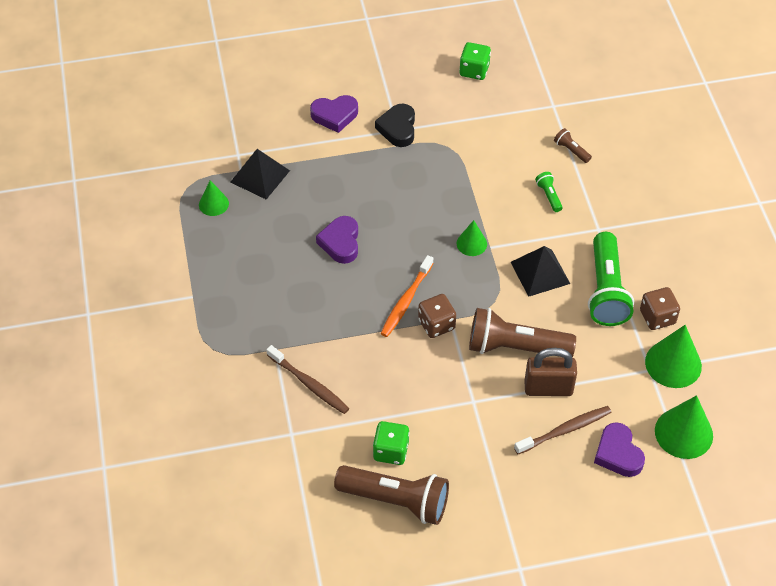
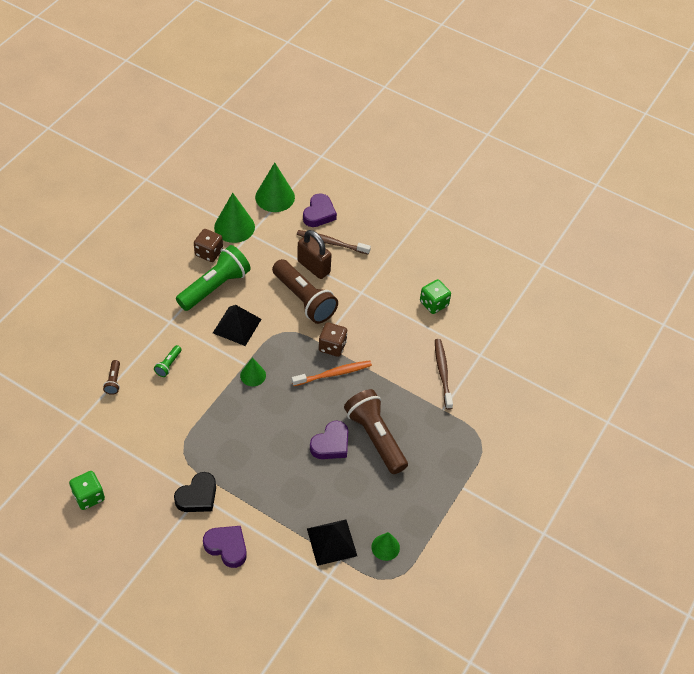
camera: 140 degrees left, 0 degrees up
brown flashlight [334,465,449,525] -> brown flashlight moved to [344,389,408,474]

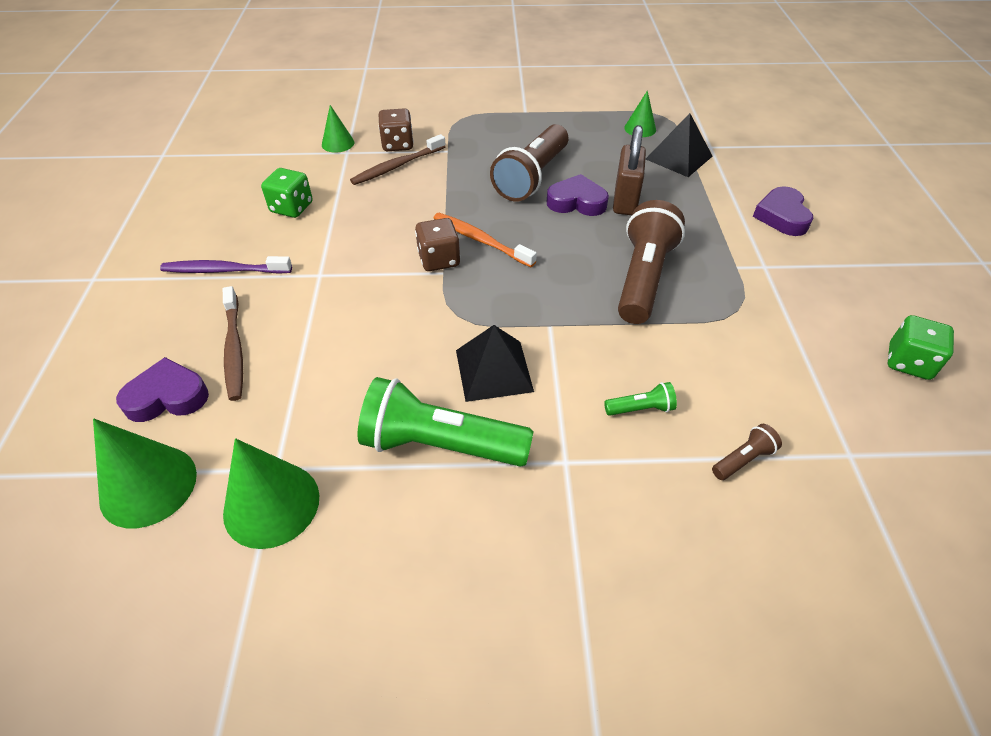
camera: 120 degrees left, 5 degrees down
black heart [174,472,216,512] -> none
brown dice [194,229,223,262] -> brown dice moved to [379,108,414,151]
green cone [240,357,266,386] -> green cone moved to [322,105,354,153]
brown flashlight [272,259,338,324] -> brown flashlight moved to [618,200,685,324]
brown padlock [297,230,332,279] -> brown padlock moved to [613,125,646,215]
none -> purple toothbrush [160,256,292,274]

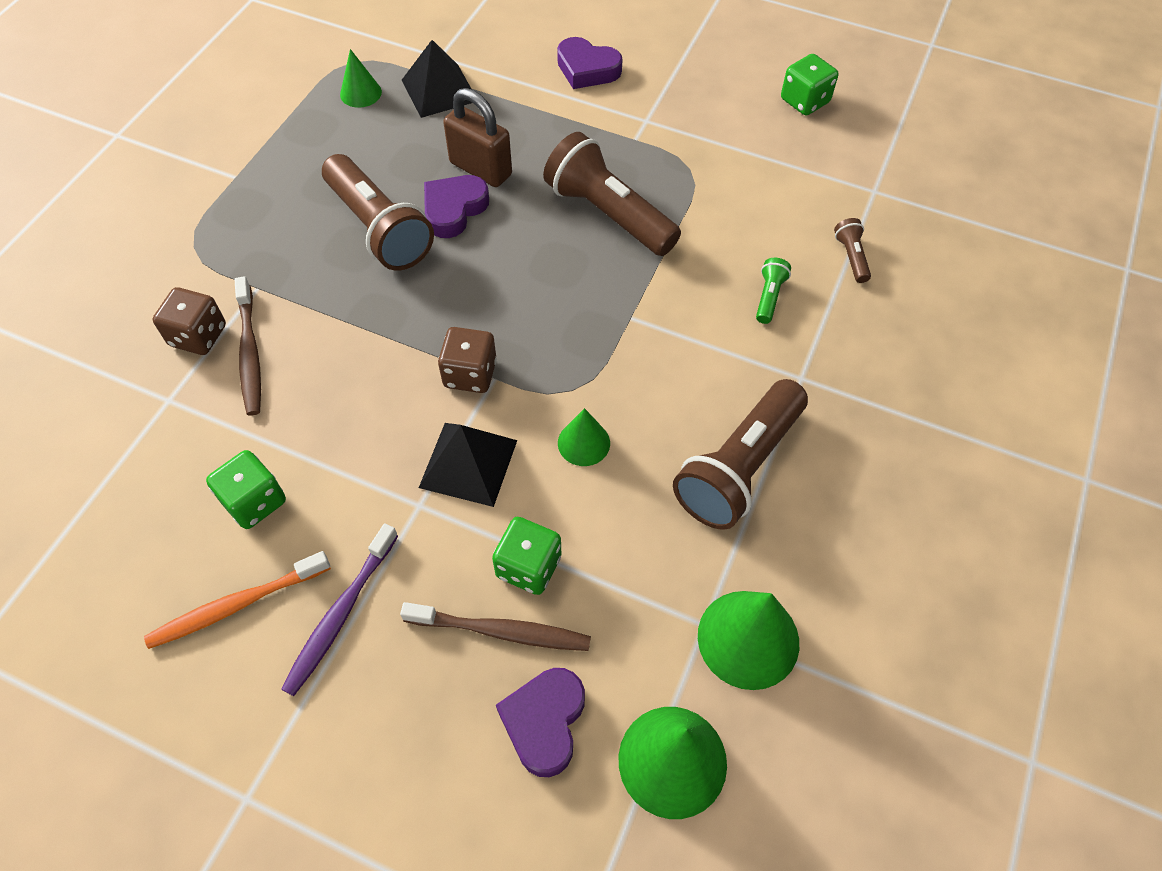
camera: 65 degrees left, 10 degrees up
green cone [322,105,354,153] -> green cone moved to [558,408,610,466]
green flashlight [357,377,534,467] -> brown flashlight [673,379,808,530]
orange toothbrush [434,213,537,267] -> orange toothbrush moved to [144,551,331,649]
black pyramid [456,325,534,402] -> black pyramid moved to [419,423,517,507]
none -> green dice [492,517,561,595]

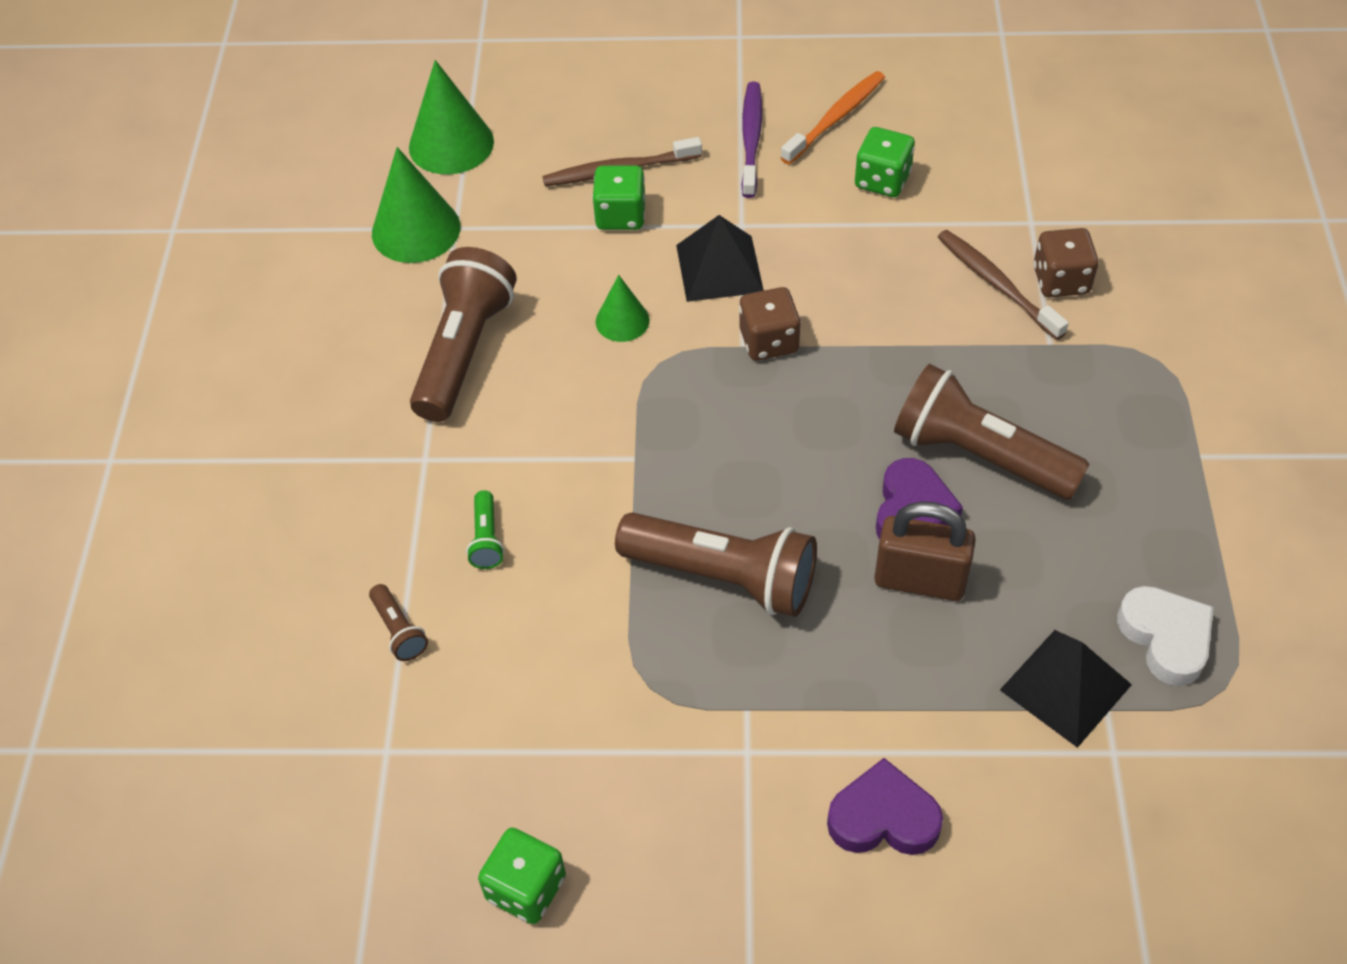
camera: 160 degrees right, 5 degrees down
green cone [340,49,382,108] -> white heart [1117,586,1214,686]
purple heart [496,668,585,777] -> none

